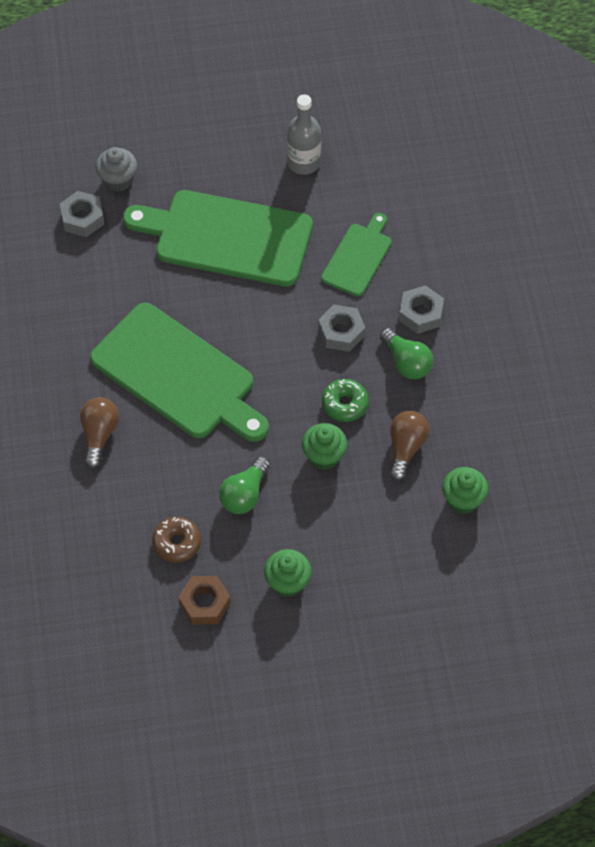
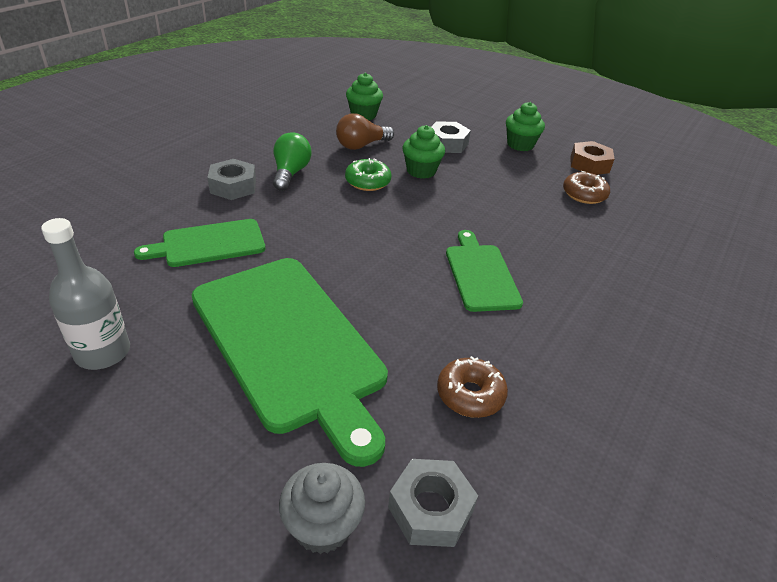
camera: 140 degrees left, 20 degrees down
brown light bulb [80,397,119,469] -> none
green cutting board [90,303,269,442] -> green cutting board [446,230,523,312], size x0.53
green light bulb [219,457,270,514] -> none
grey nut [318,305,365,352] -> grey nut moved to [431,121,471,153]
none -> brown donut [437,356,508,418]

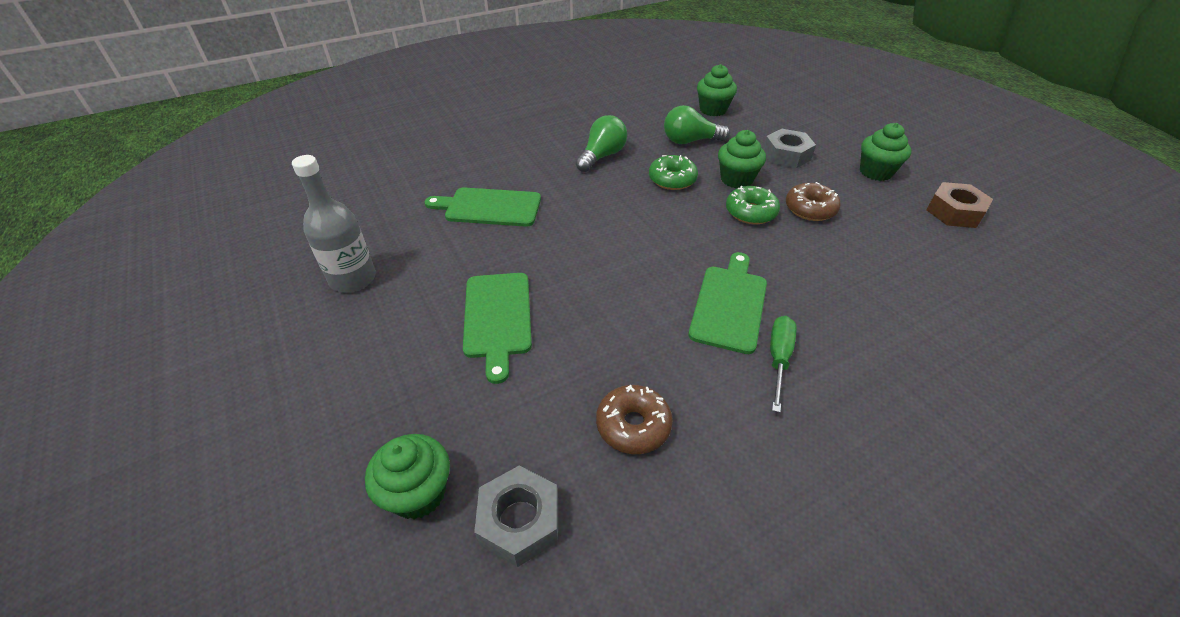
camera: 30 degrees right, 5 degrees up
green cutting board [192,258,388,467] -> green cutting board [463,273,532,384], size x0.53
grey nut [207,159,256,200] -> none
grey cupcake [279,463,365,554] -> green cupcake [365,434,450,519]
brown light bulb [336,113,394,150] -> green light bulb [664,105,730,144]
brown donut [563,171,610,204] -> brown donut moved to [786,182,841,221]
none -> green donut [726,186,780,224]
none -> green screwdriver [770,316,796,413]

